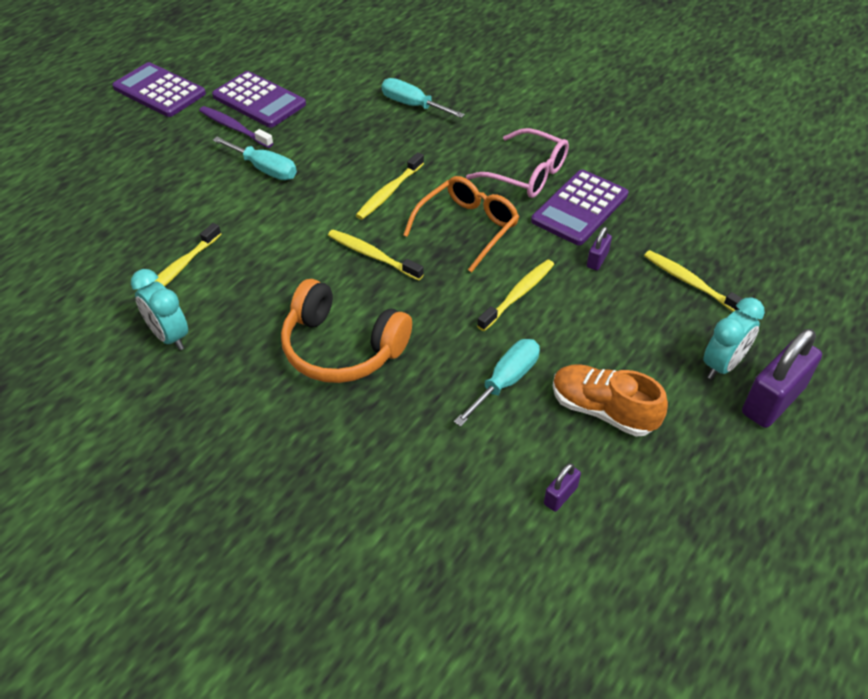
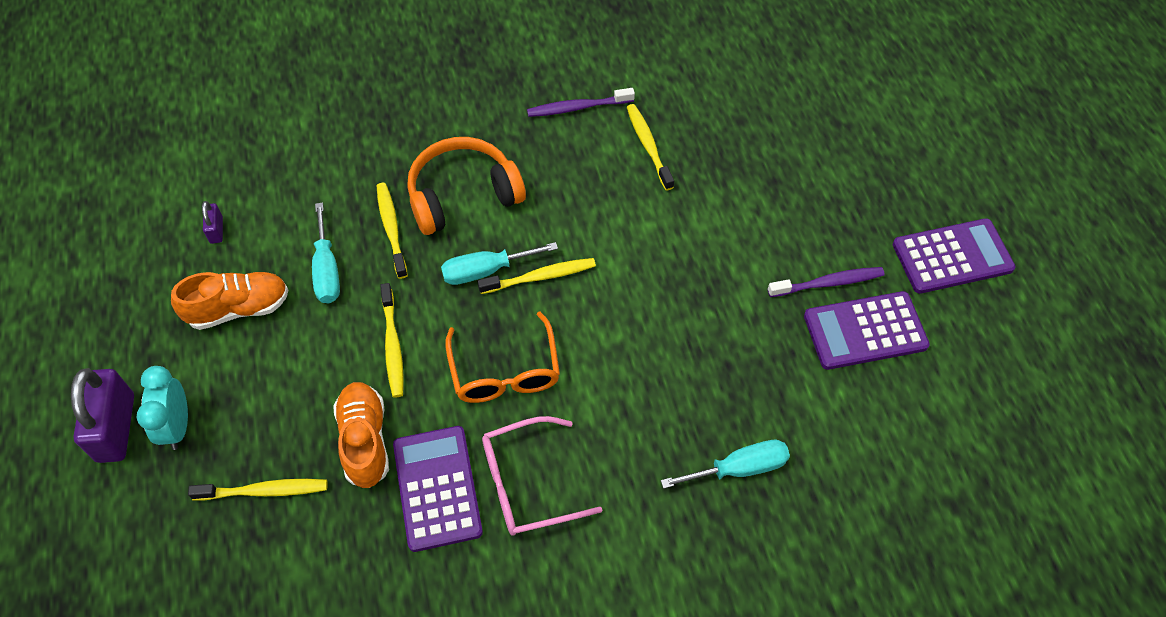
camera: 130 degrees right, 10 degrees up
turquoise clock [131,269,188,350] -> purple toothbrush [527,88,635,117]
turquoise screwdriver [213,137,297,180] -> turquoise screwdriver moved to [441,242,558,285]
yellow toothbrush [356,152,424,220] -> yellow toothbrush moved to [377,183,408,279]
purple padlock [587,227,612,270] -> orange shoe [333,382,389,488]

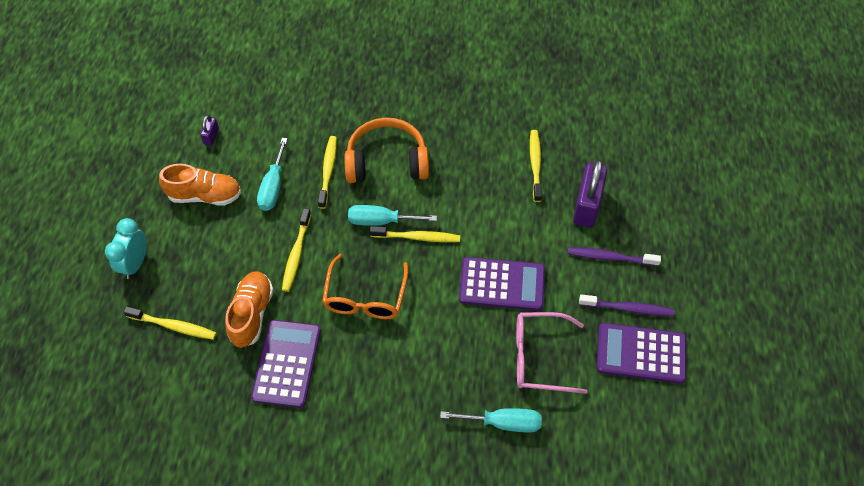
camera: 20 degrees right, 0 degrees up
purple padlock [71,368,134,463] -> purple padlock moved to [573,159,607,228]
pink glasses [482,416,603,536] -> pink glasses moved to [516,312,588,394]
purple toothbrush [527,88,635,117] -> purple toothbrush moved to [567,247,661,266]
purple calculator [893,218,1016,294] -> purple calculator moved to [459,257,545,311]

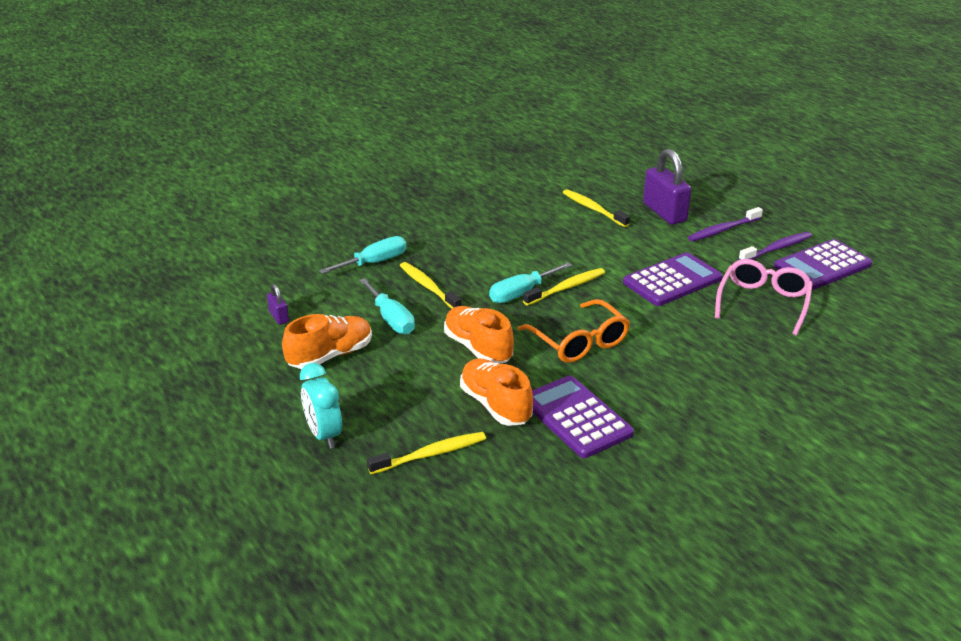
camera: 40 degrees left, 25 degrees down
yellow toothbrush [282,208,311,292] -> orange shoe [444,306,514,364]
orange headphones [344,118,429,183] -> none
turquoise screwdriver [440,408,542,433] -> turquoise screwdriver moved to [319,236,407,274]
pink glasses [516,312,588,394] -> pink glasses turned 150 degrees clockwise [715,259,813,336]

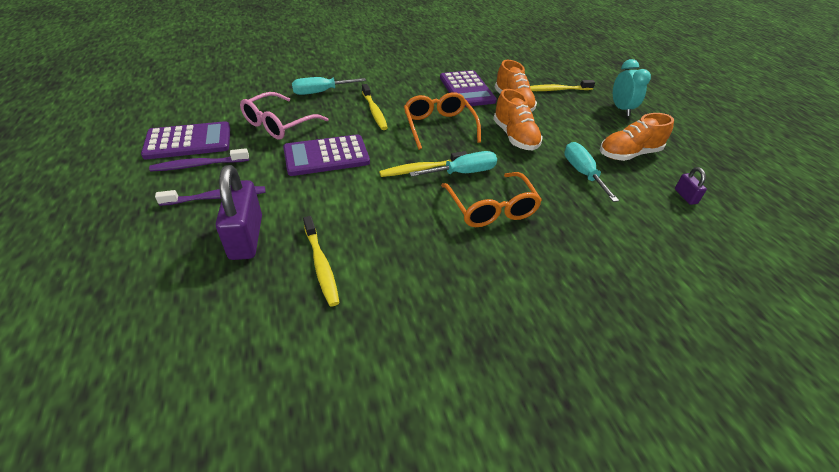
camera: 165 degrees left, 10 degrees up
turquoise screwdriver [319,236,407,274] -> turquoise screwdriver moved to [292,77,366,95]
yellow toothbrush [400,262,461,309] -> yellow toothbrush moved to [362,84,388,130]
none -> orange glasses [441,172,542,227]

